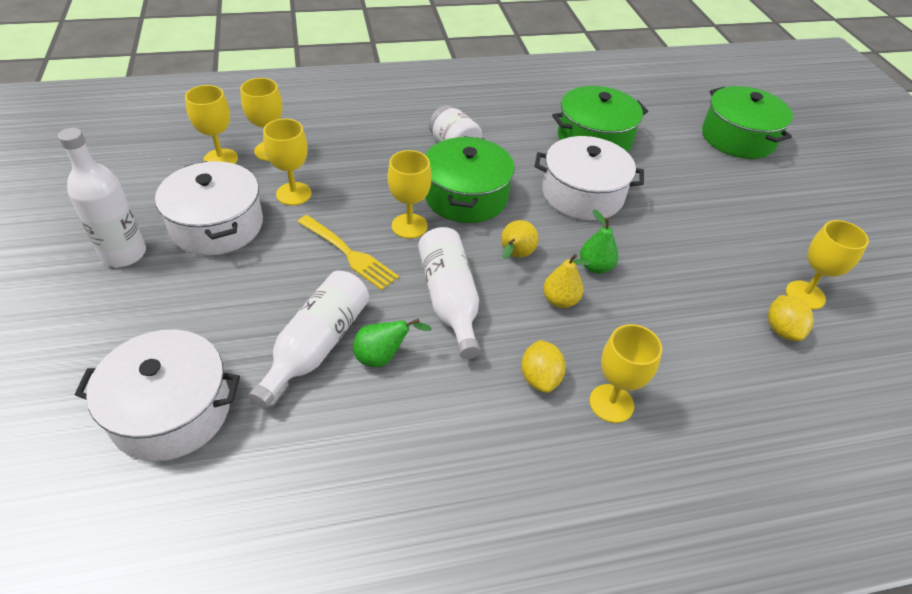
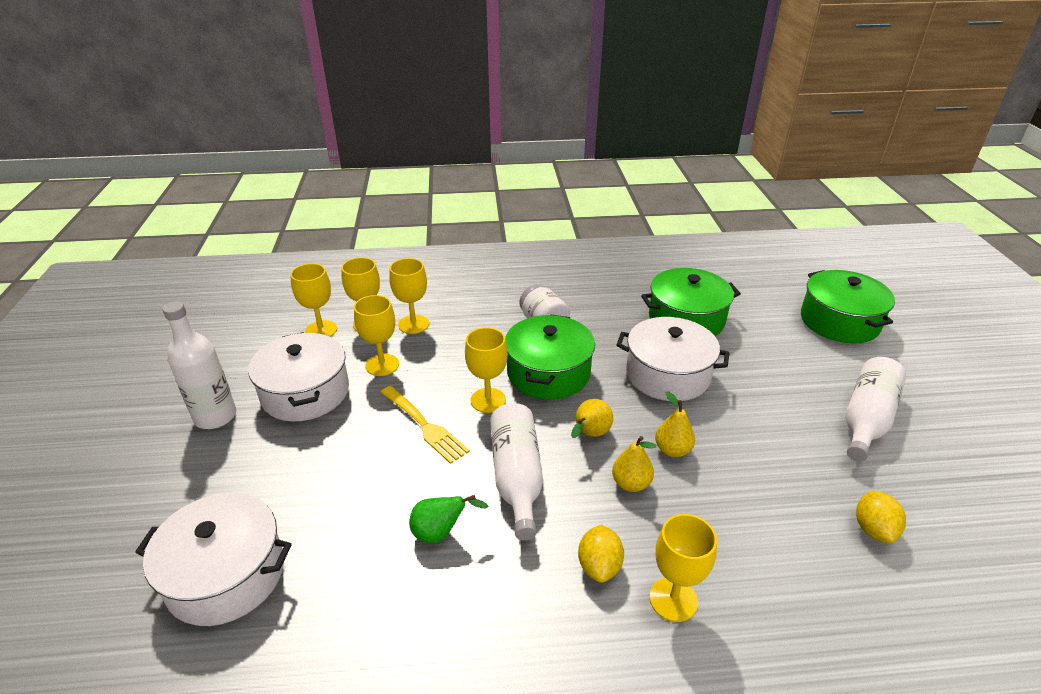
camera: 10 degrees right, 10 degrees down
white bottle [249,271,369,408] -> white bottle moved to [845,357,906,462]
green pear [580,209,618,274] -> yellow pear [655,391,695,457]
yellow goblet [786,220,869,310] -> yellow goblet moved to [389,258,429,334]

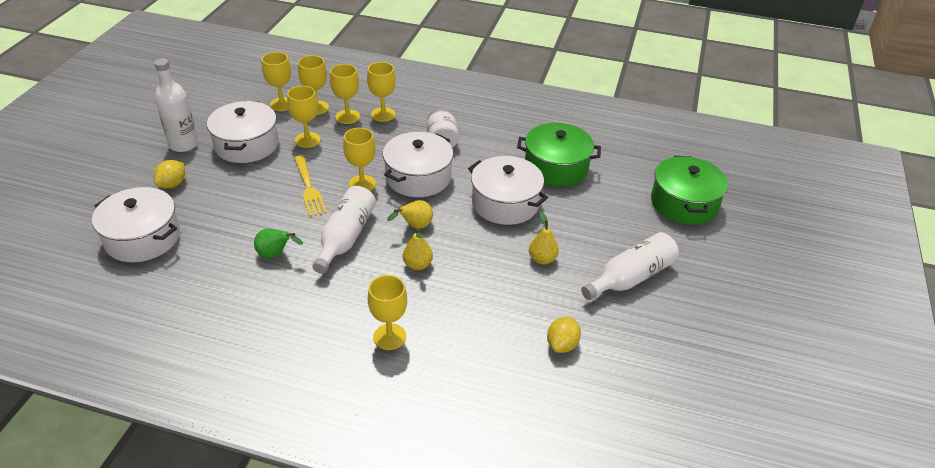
camera: 20 degrees right, 5 degrees up
green pot [505,314,595,400] -> white pot [383,132,453,197]
yellow lemon [578,525,624,583] -> yellow lemon moved to [154,160,185,188]
yellow pear [655,391,695,457] -> yellow pear moved to [529,212,559,264]
none -> yellow goblet [367,62,396,122]

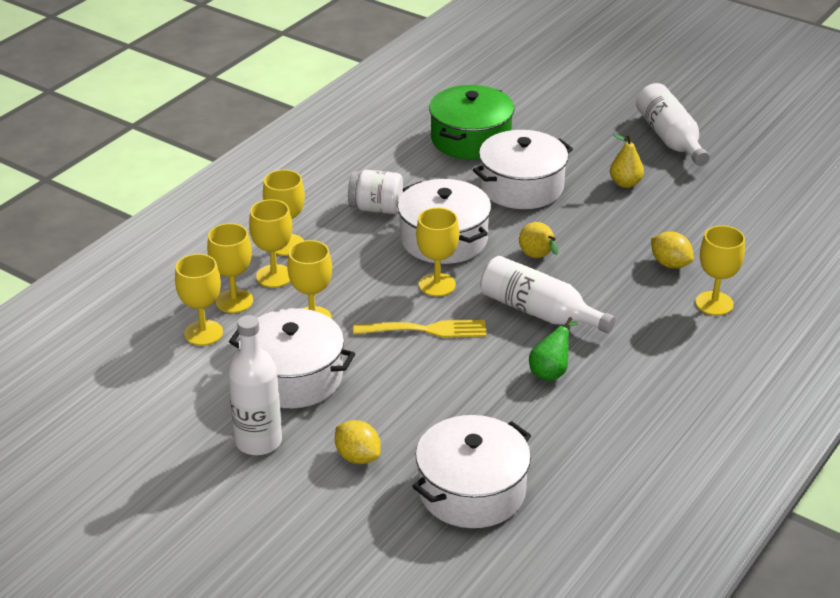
camera: 70 degrees left, 5 degrees down
yellow pear [403,229,433,270] -> none
yellow lemon [547,317,581,353] -> yellow lemon moved to [651,231,694,268]
green pot [651,156,728,225] -> none

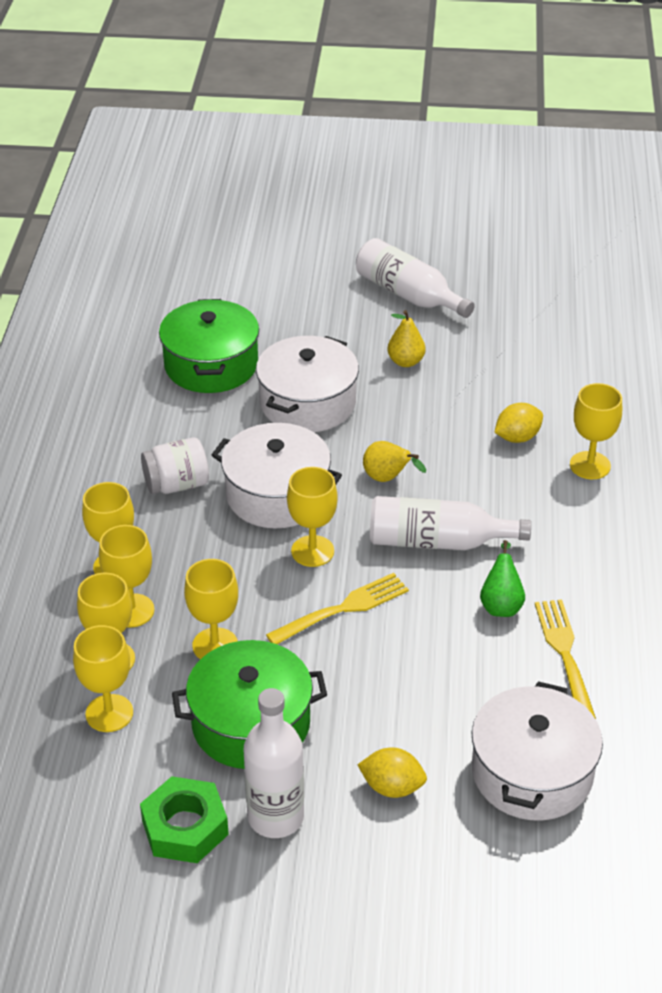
camera: 30 degrees left, 5 degrees up
white pot [229,308,355,408] -> green pot [172,640,327,769]
yellow lemon [651,231,694,268] -> yellow lemon turned 45 degrees counterclockwise [495,403,543,443]
none -> green nut [140,776,229,863]
none -> yellow fork [535,599,596,719]

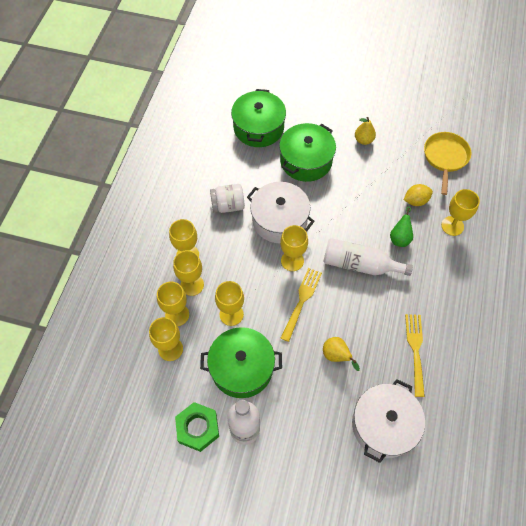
camera: 10 degrees right, 20 degrees up
white pot [256,336,359,432] -> green pot [279,123,336,182]
yellow fork [266,573,409,644] -> yellow fork turned 45 degrees counterclockwise [281,268,322,342]
white bottle [356,238,475,318] -> none
yellow lemon [358,747,427,798] -> none
yellow pear [363,441,426,482] -> yellow pear moved to [323,337,360,371]
green pear [480,540,525,617] -> green pear moved to [390,207,413,247]
none -> yellow pan [424,132,471,195]

